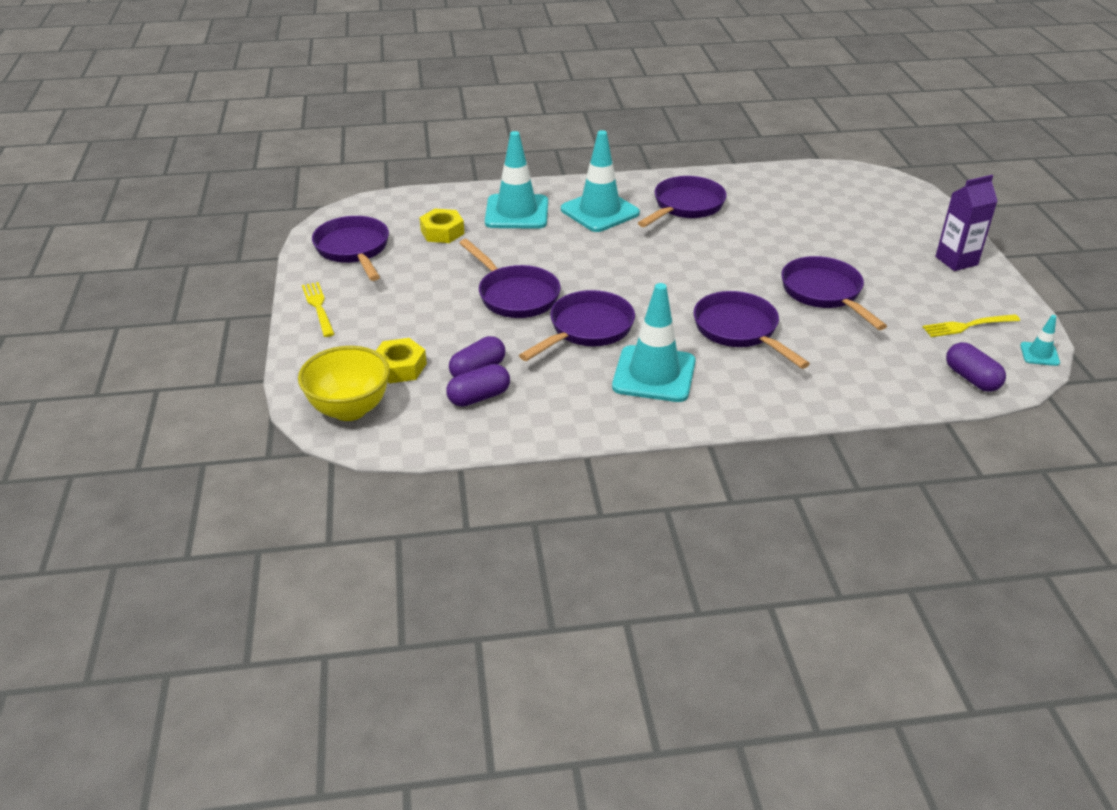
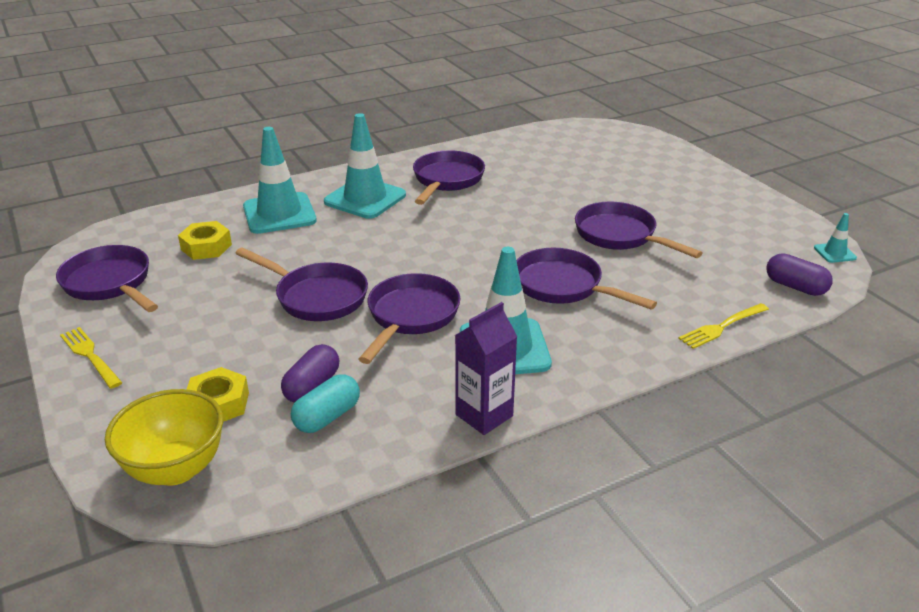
camera: 20 degrees left, 5 degrees down
purple capsule [446,364,510,407] -> turquoise capsule [291,374,360,433]
yellow fork [923,314,1020,337] -> yellow fork moved to [678,303,769,349]
purple carton [935,175,997,271] -> purple carton moved to [455,302,517,435]

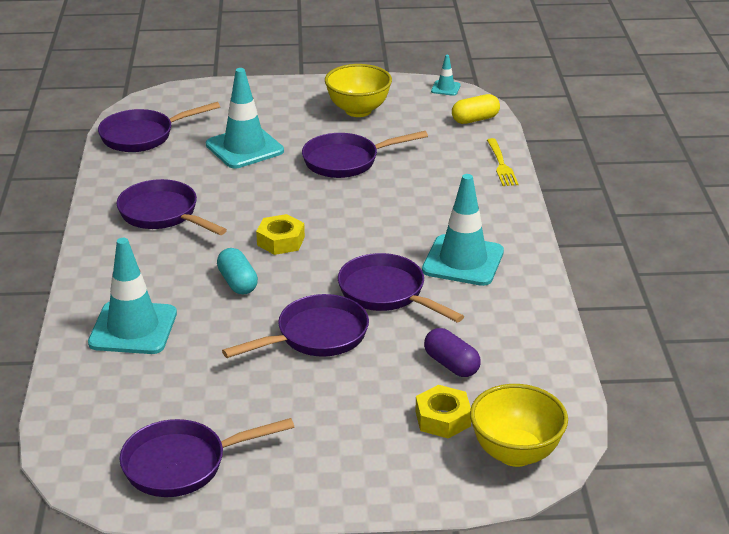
camera: 65 degrees left, 0 degrees up
yellow fork [60,327,122,389] -> none
yellow nut [178,221,232,260] -> yellow nut moved to [256,214,305,255]
turquoise capsule [291,374,360,433] -> turquoise capsule moved to [217,248,258,295]
turquoise traffic cone [324,113,406,219] -> turquoise traffic cone moved to [206,68,284,168]
purple carton [455,302,517,435] -> none
purple pan [516,248,657,310] -> purple pan moved to [98,102,220,152]
purple capsule [767,253,833,296] -> yellow capsule [452,94,500,124]
none -> yellow bowl [325,64,392,117]

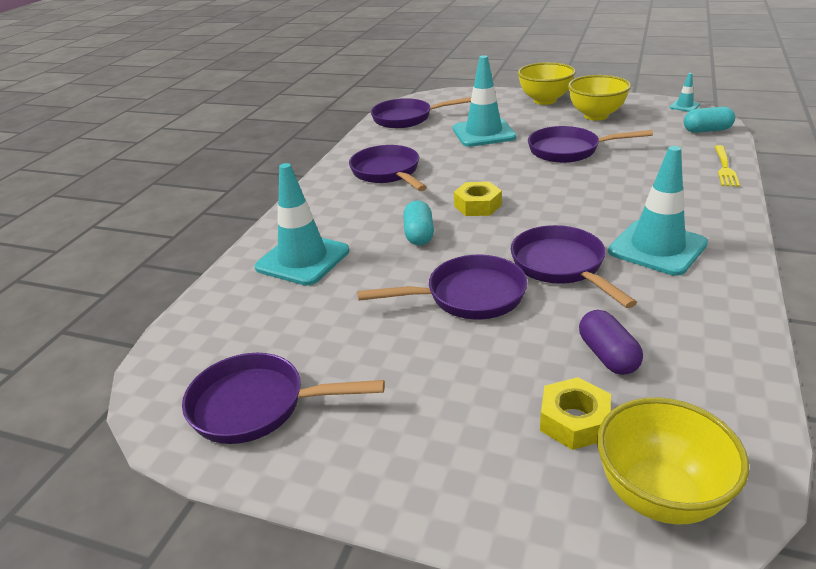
camera: 25 degrees right, 0 degrees up
yellow capsule [452,94,500,124] -> turquoise capsule [684,107,735,133]
none -> yellow bowl [518,62,576,105]

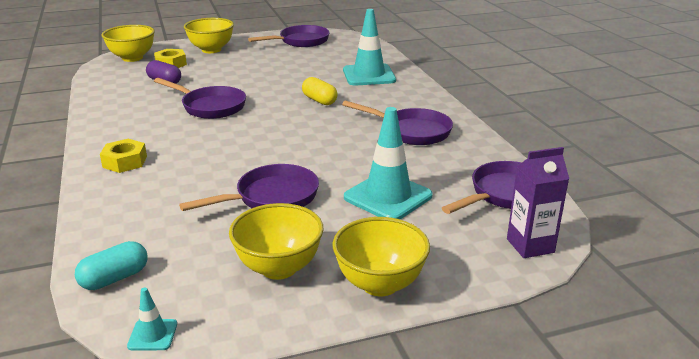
camera: 140 degrees right, 5 degrees down
purple pan [357,255,528,319] -> none
turquoise capsule [403,201,434,245] -> yellow capsule [302,77,338,105]
yellow nut [454,182,502,216] -> yellow nut moved to [100,139,147,173]
turquoise traffic cone [608,146,708,276] -> none
yellow fork [714,145,740,187] -> none
none -> yellow bowl [184,18,234,53]
none -> purple carton [507,147,569,258]

